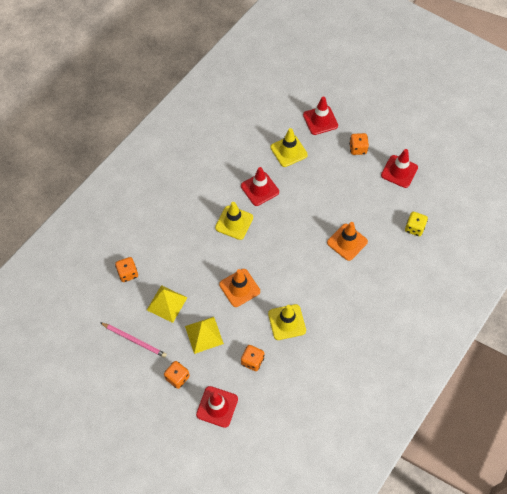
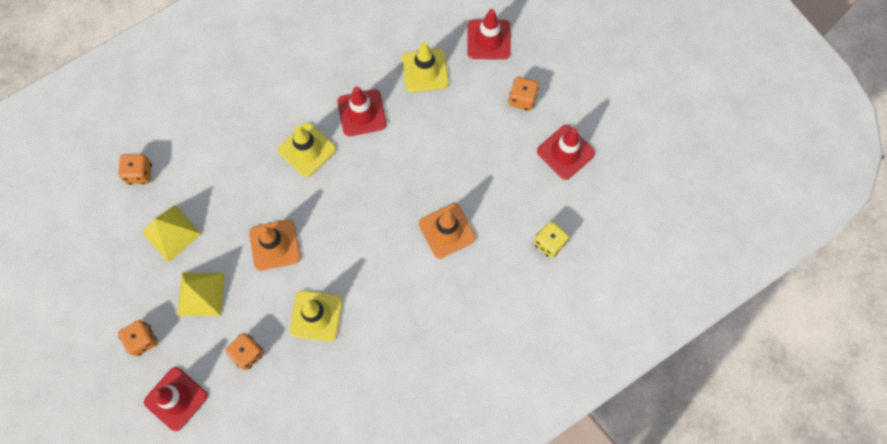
camera: 20 degrees right, 10 degrees up
pink pencil [100,322,167,358] -> none

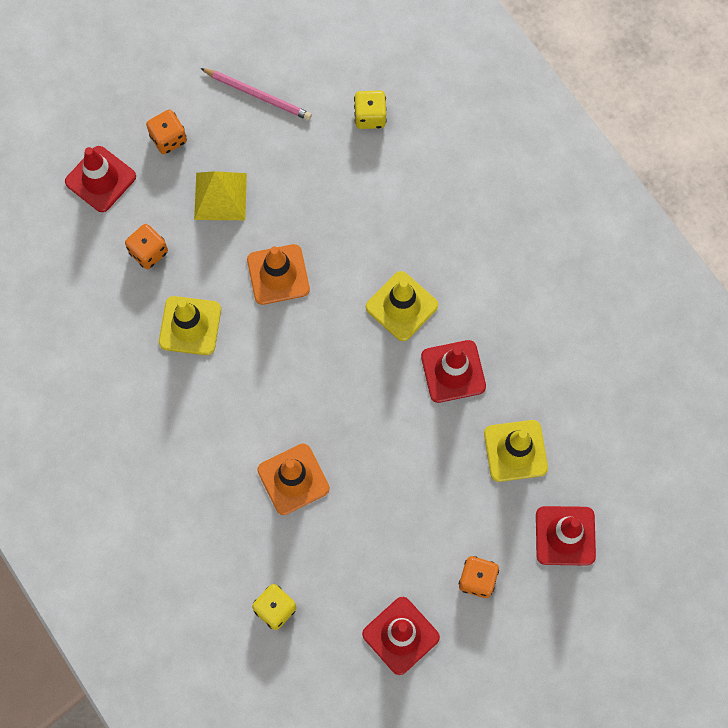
camera: 90 degrees right, 0 degrees up
orange dice [118,154,152,185] -> yellow dice [354,91,387,129]
yellow pyramid [142,205,201,263] -> none
none -> pink pencil [200,68,312,120]

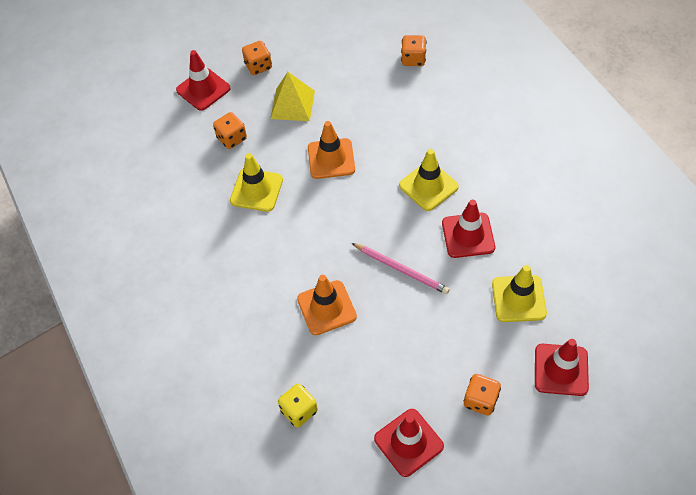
camera: 10 degrees right, 15 degrees down
pink pencil [200,68,312,120] -> pink pencil moved to [352,243,450,294]
yellow dice [354,91,387,129] -> orange dice [401,35,426,66]

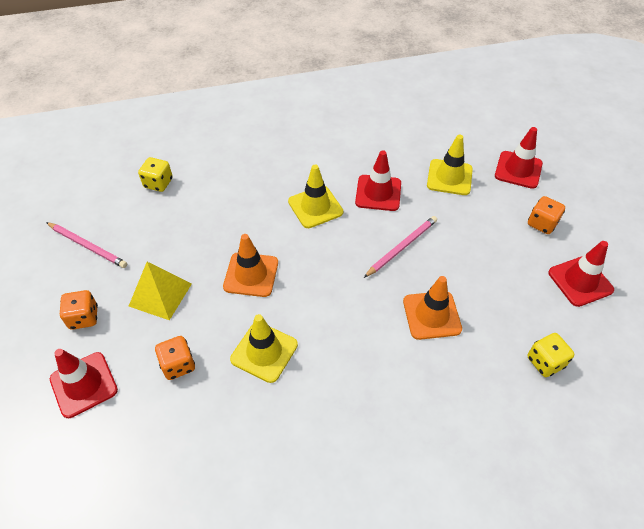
camera: 80 degrees left, 5 degrees down
orange dice [401,35,426,66] -> yellow dice [138,157,173,192]
none -> pink pencil [46,222,127,268]

